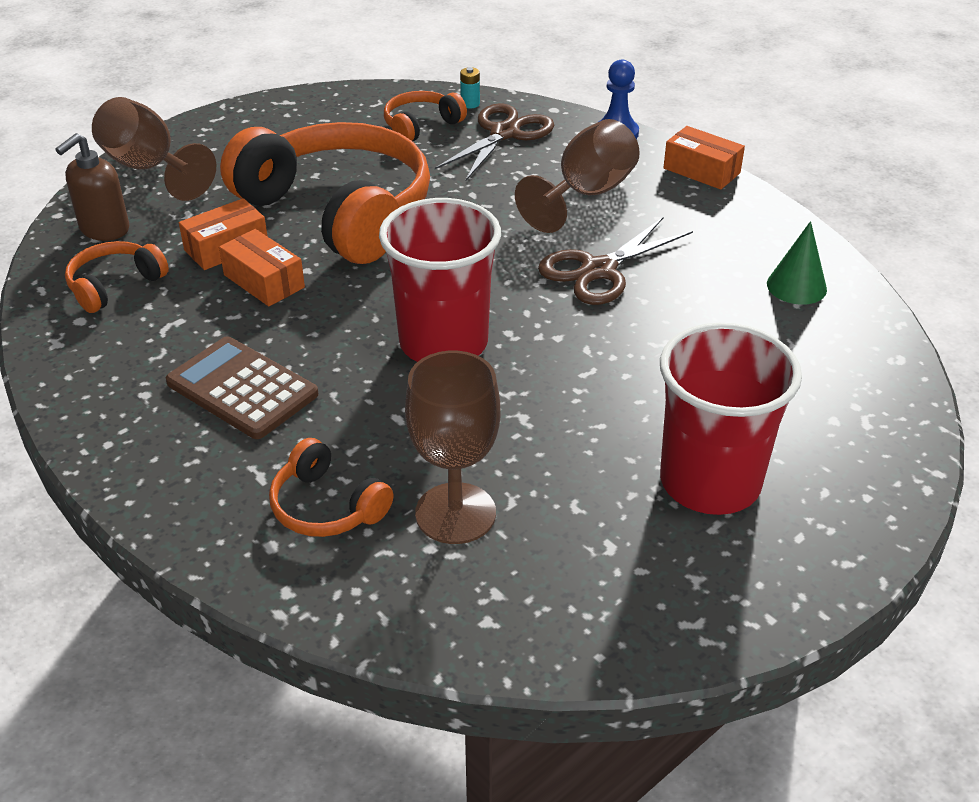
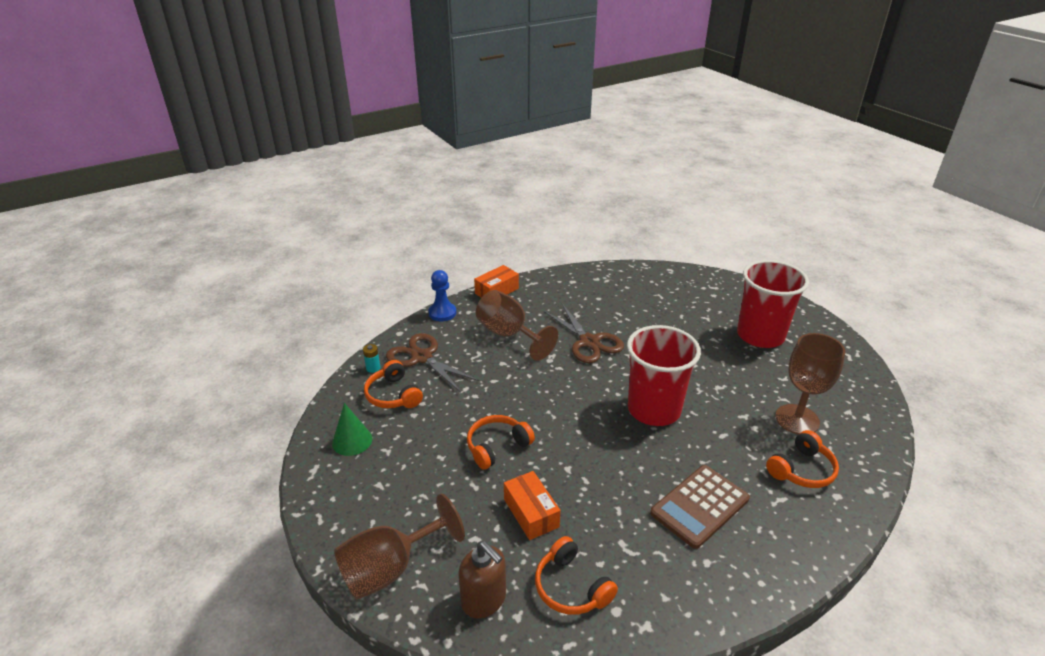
camera: 80 degrees left, 5 degrees down
orange box [219,229,305,306] -> none
orange headphones [220,122,430,264] -> orange headphones [467,415,535,470], size x0.44
green cone [767,221,827,305] -> green cone moved to [332,403,372,456]

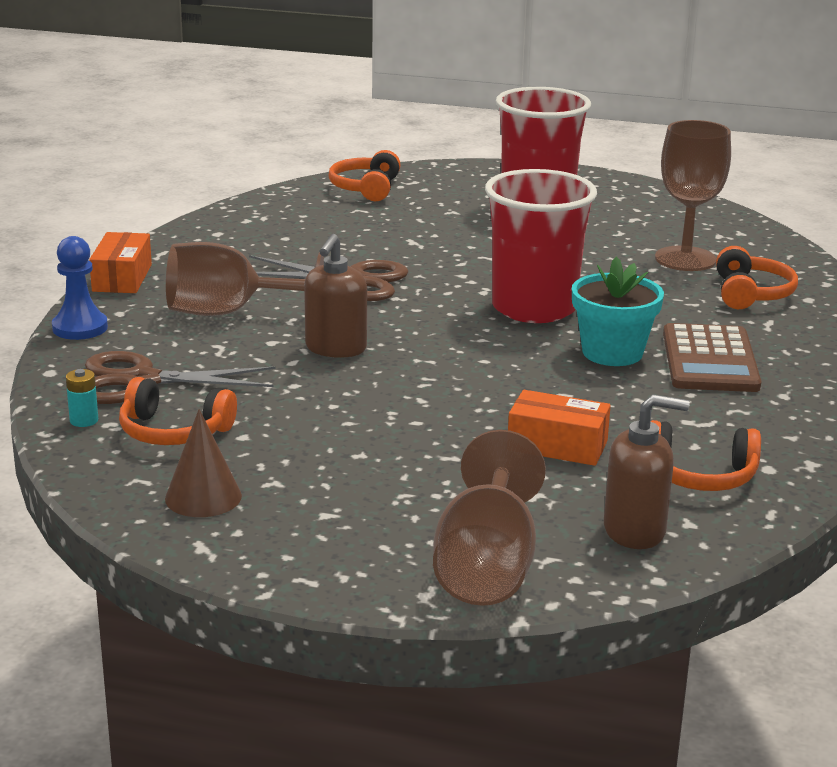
camera: 45 degrees left, 10 degrees down
green cone [332,403,372,456] -> brown cone [165,409,242,517]
orange headphones [467,415,535,470] -> orange headphones moved to [329,150,401,201]
none -> brown soap dispenser [304,234,367,358]
none -> turquoise flower pot [572,257,664,366]

